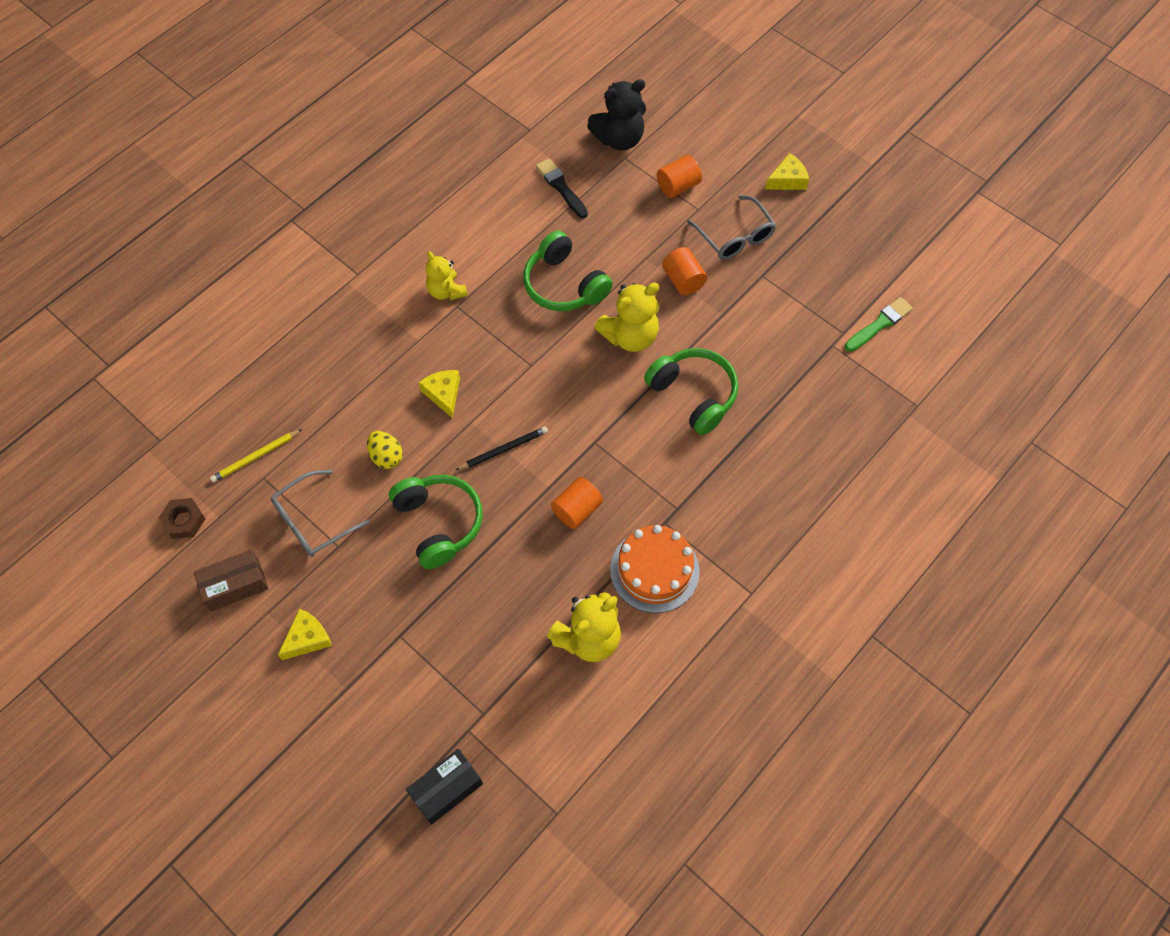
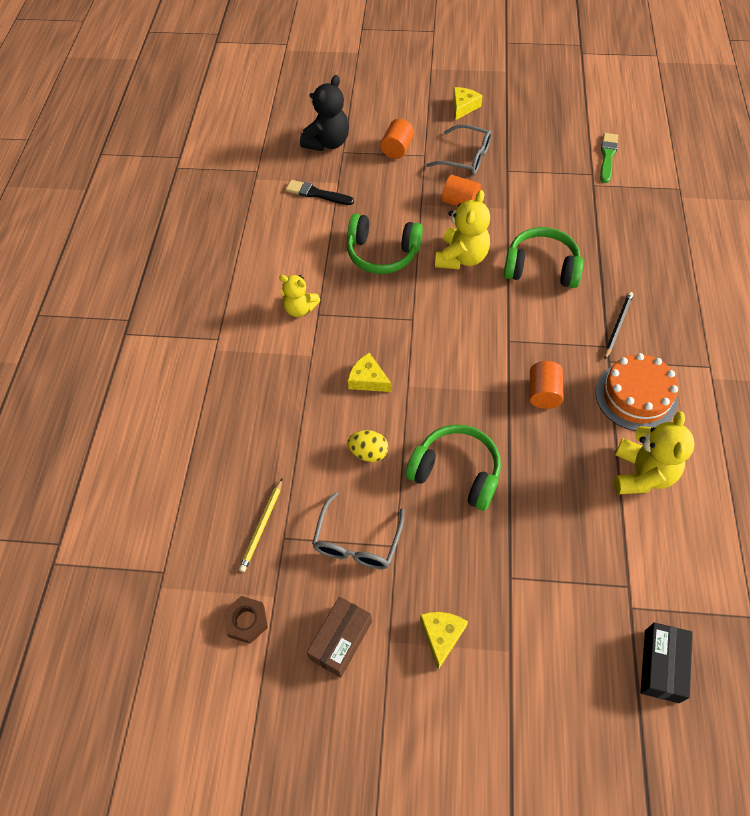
camera: 35 degrees left, 5 degrees down
black pencil [456,426,548,470] -> black pencil moved to [604,292,633,359]

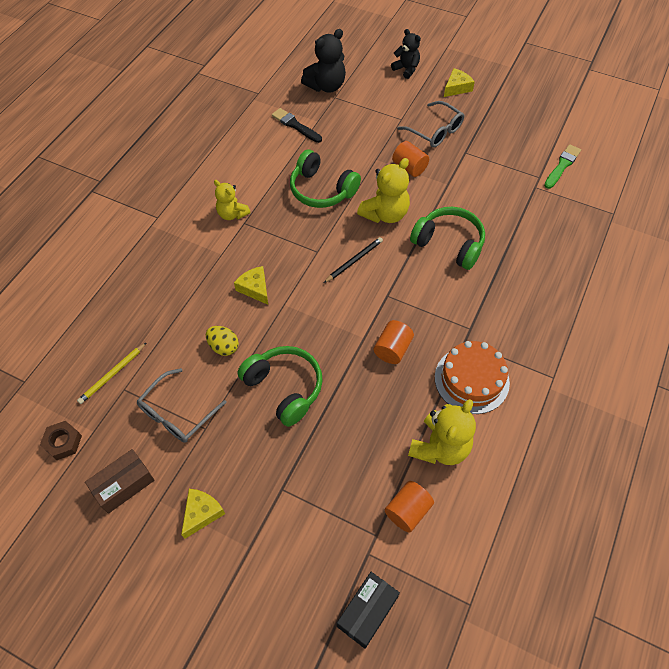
camera: 20 degrees right, 0 degrees up
orange cylinder [381,119,414,159] -> orange cylinder moved to [385,481,434,533]
black pencil [604,292,633,359] -> black pencil moved to [324,237,383,283]
none -> black teddy bear [391,29,421,79]

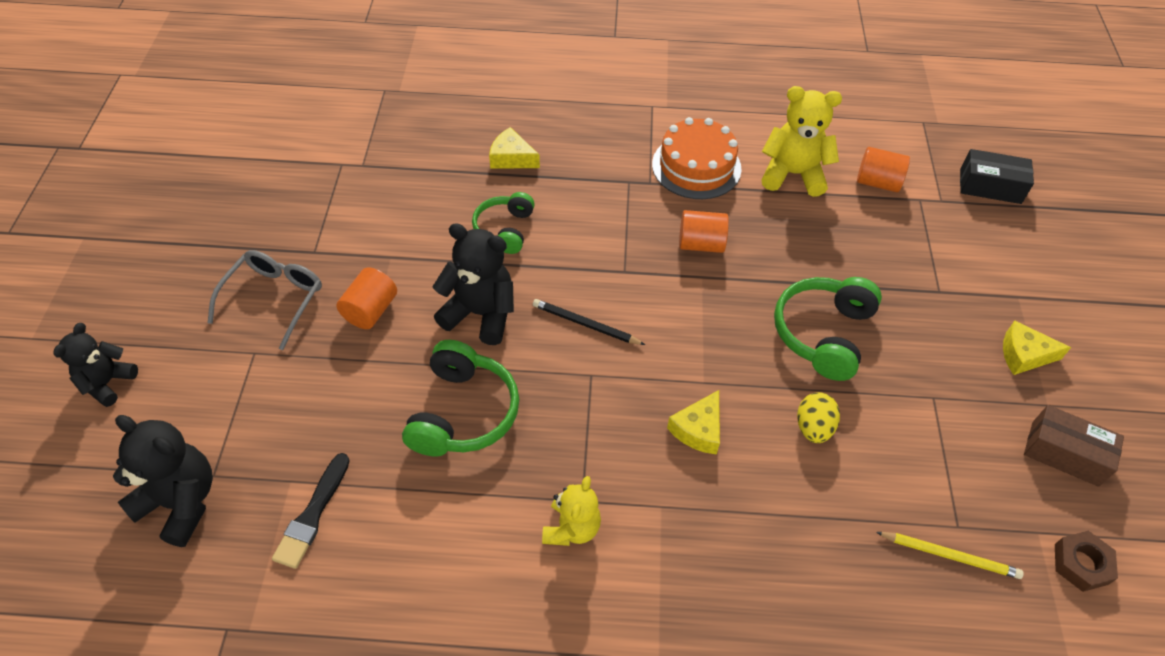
camera: 115 degrees left, 5 degrees down
grey glasses [137,368,227,443] -> none
yellow teddy bear [357,158,410,223] -> black teddy bear [432,223,514,345]
green headphones [410,207,485,270] -> green headphones [472,192,535,254], size x0.65
yellow cheese [444,68,475,97] -> yellow cheese moved to [489,127,540,169]
green brush [544,144,581,189] -> none

